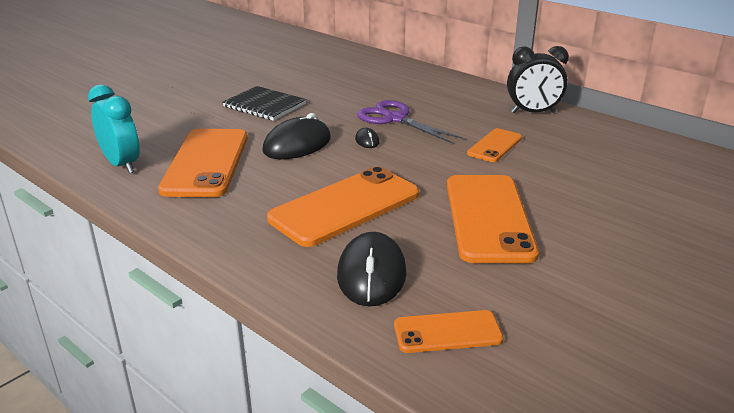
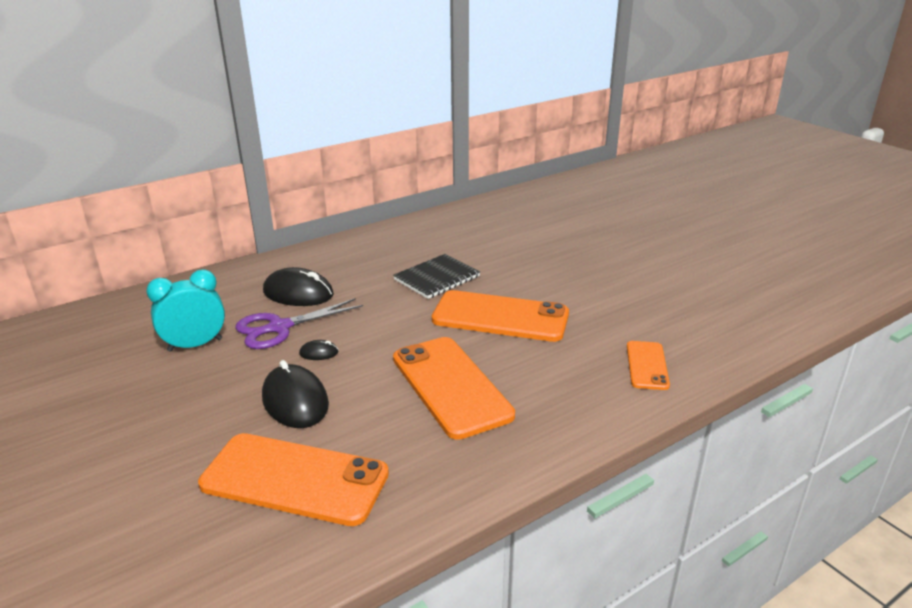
camera: 75 degrees left, 0 degrees up
turquoise clock [88,84,140,173] -> turquoise clock moved to [146,269,225,352]
black notebook [222,86,307,121] -> black notebook moved to [393,254,480,299]
black mouse [337,232,407,306] -> black mouse moved to [263,267,334,306]
orange phone [467,128,522,162] -> none
black clock [507,46,569,113] -> none

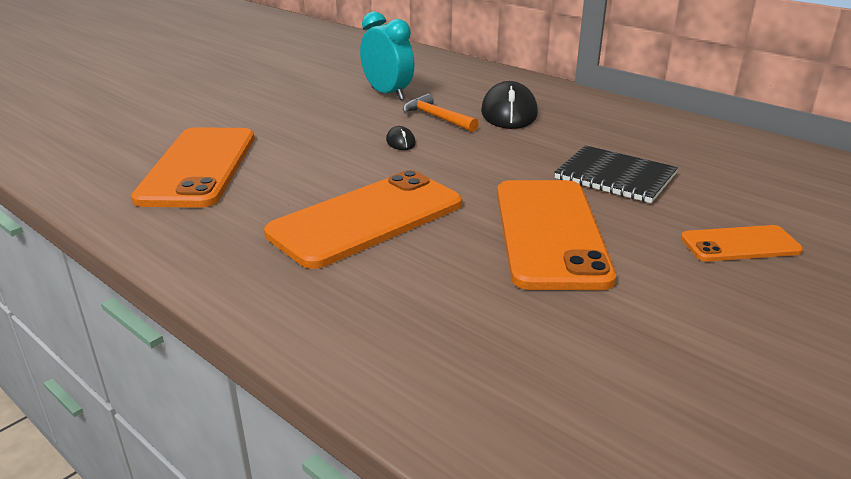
camera: 75 degrees right, 0 degrees up
purple scissors [235,298,363,349] -> orange hammer [403,94,479,132]
black mouse [262,360,329,428] -> none
orange phone [627,341,670,390] -> orange phone moved to [681,225,803,261]

